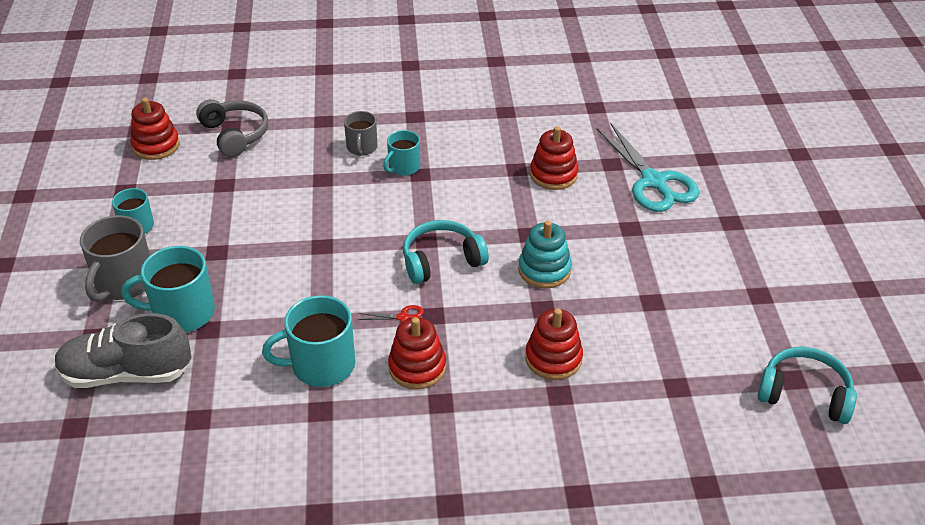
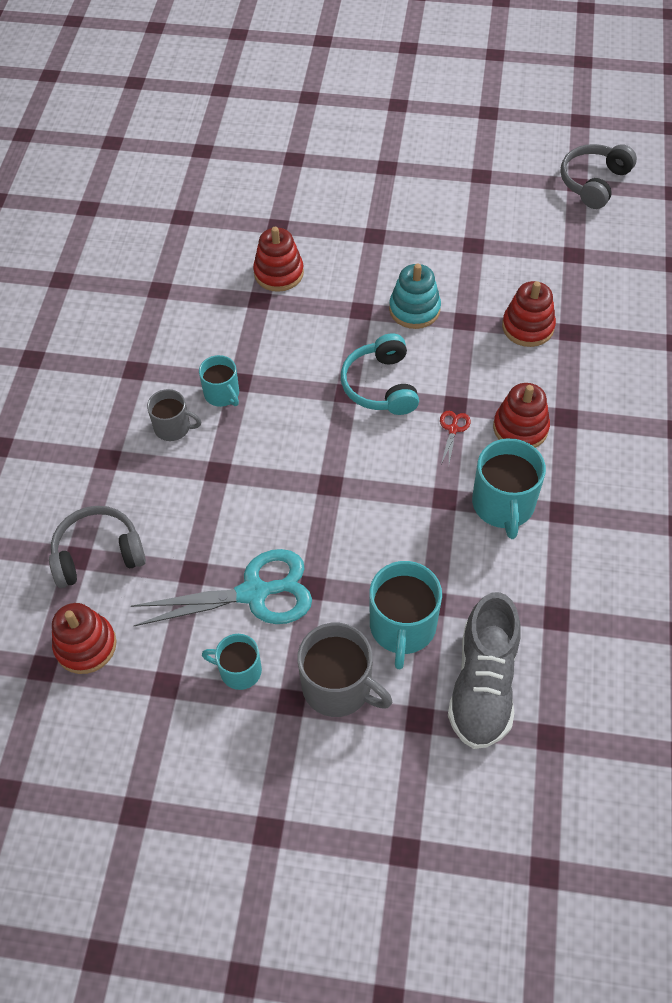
camera: 75 degrees left, 15 degrees up
turquoise scissors [597,123,700,212] -> turquoise scissors moved to [131,549,312,626]
turquoise headphones [758,347,857,424] -> grey headphones [560,144,637,209]

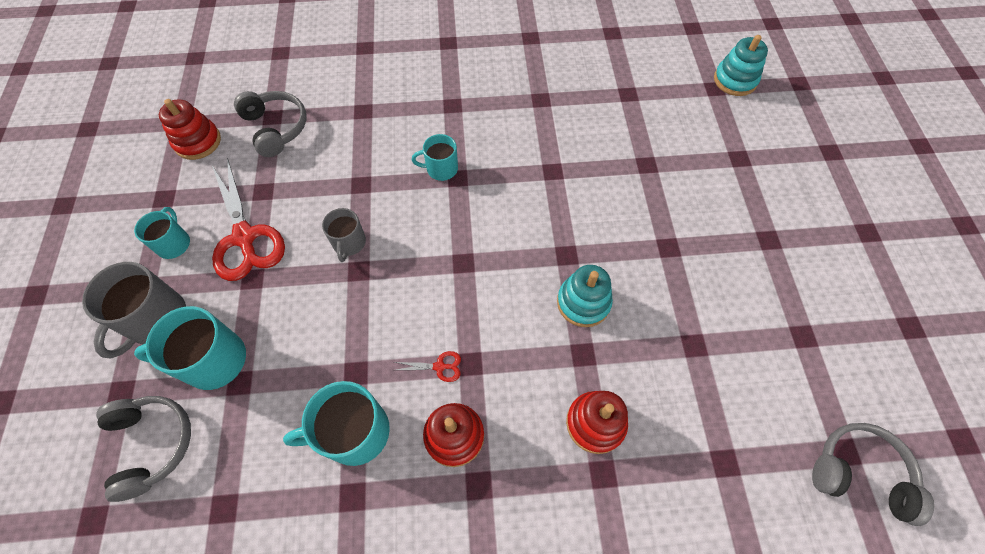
camera: 75 degrees right, 5 degrees up
turquoise scissors [131,549,312,626] -> red scissors [212,158,285,281]
grey mug [147,389,201,441] -> grey mug moved to [322,208,366,262]
turquoise mug [199,355,239,407] -> turquoise mug turned 45 degrees clockwise [412,134,458,181]
red stacking toy [253,227,304,292] -> none
turquoise headphones [341,333,419,415] -> none
grey shoe [448,592,521,749] -> grey headphones [96,396,191,502]
none -> turquoise stacking toy [714,35,768,96]

